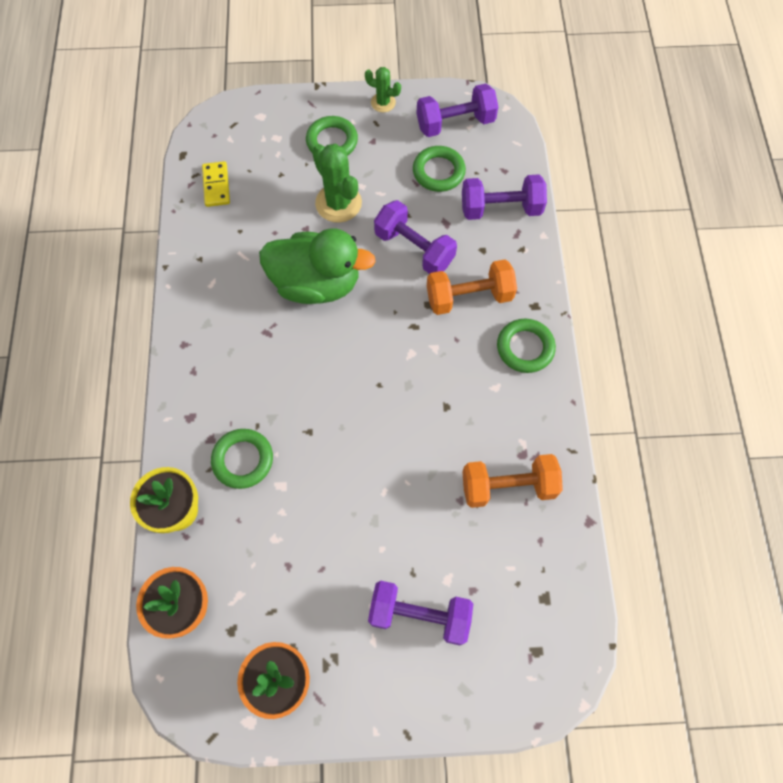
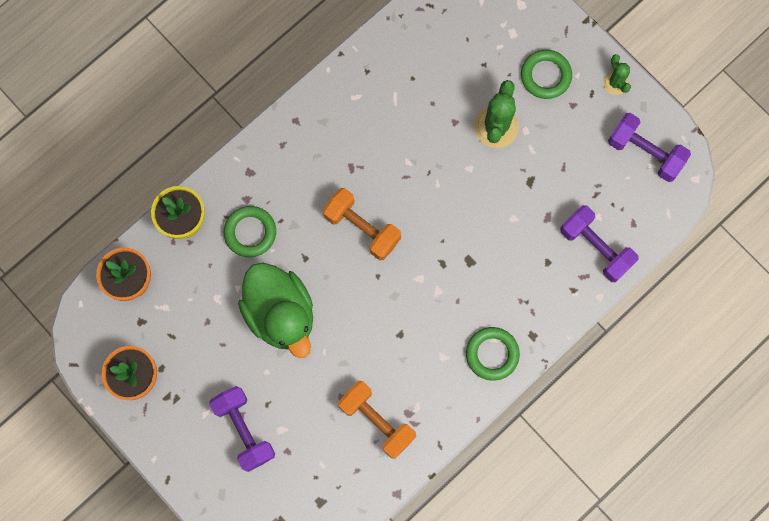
camera: 50 degrees right, 10 degrees up
yellow domino [202,161,230,207] -> none
green duck [259,228,376,304] -> green duck moved to [238,263,313,358]
purple dumbbell [374,200,457,274] -> none
green ring [413,146,466,192] -> none
orange dumbbell [427,259,517,315] -> orange dumbbell moved to [323,188,401,260]

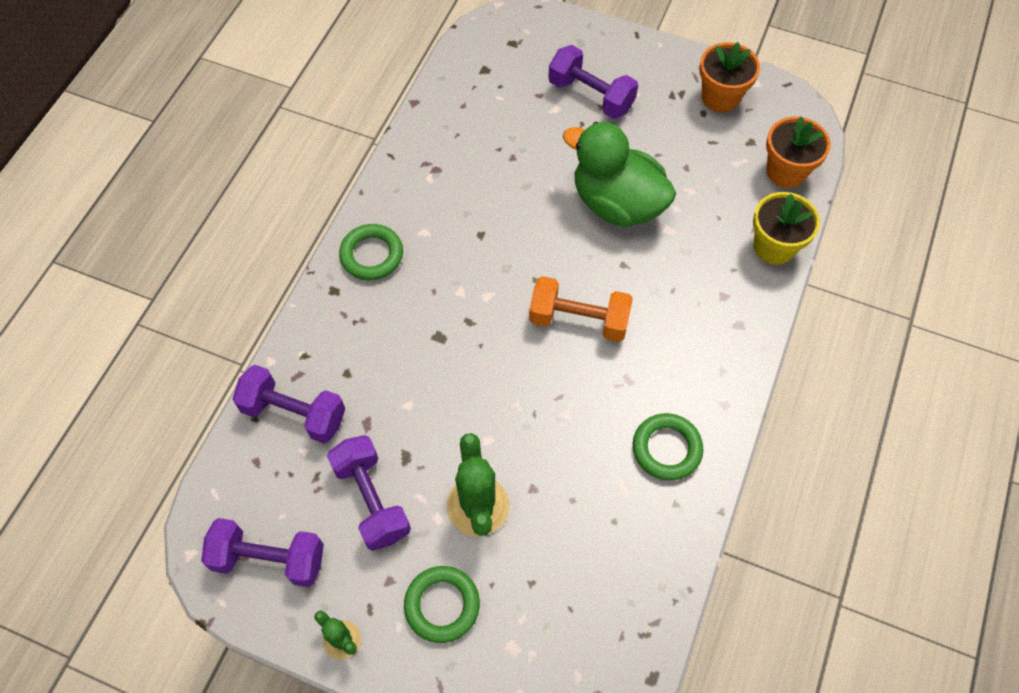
camera: 155 degrees right, 15 degrees down
green ring [224,206,276,257] -> green ring moved to [633,413,703,480]
orange dumbbell [338,381,416,459] -> none
none -> purple dumbbell [327,435,411,551]

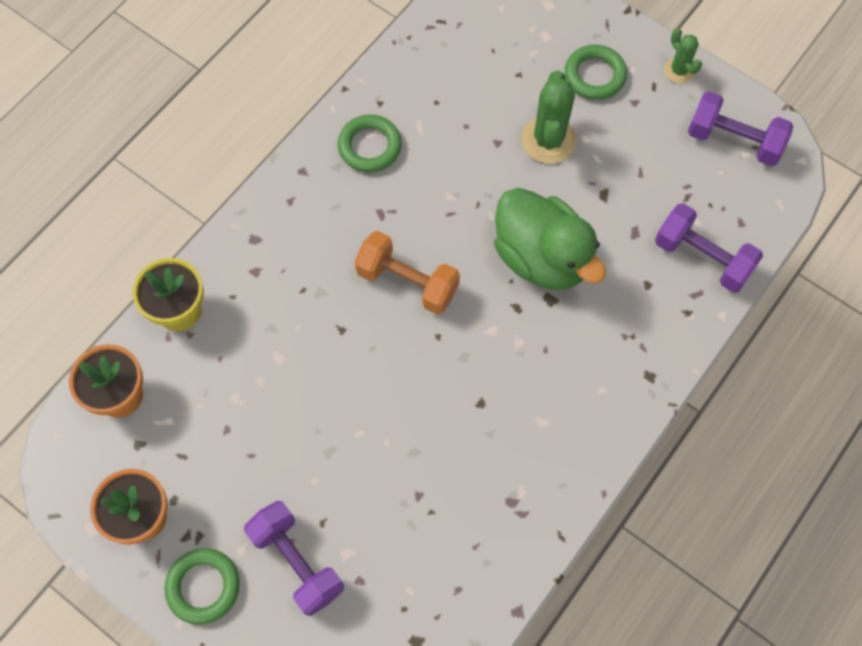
camera: 165 degrees left, 5 degrees up
purple dumbbell [327,435,411,551] -> none
green ring [339,224,403,280] -> green ring moved to [164,548,240,625]
green duck [563,122,676,227] -> green duck moved to [494,188,606,290]

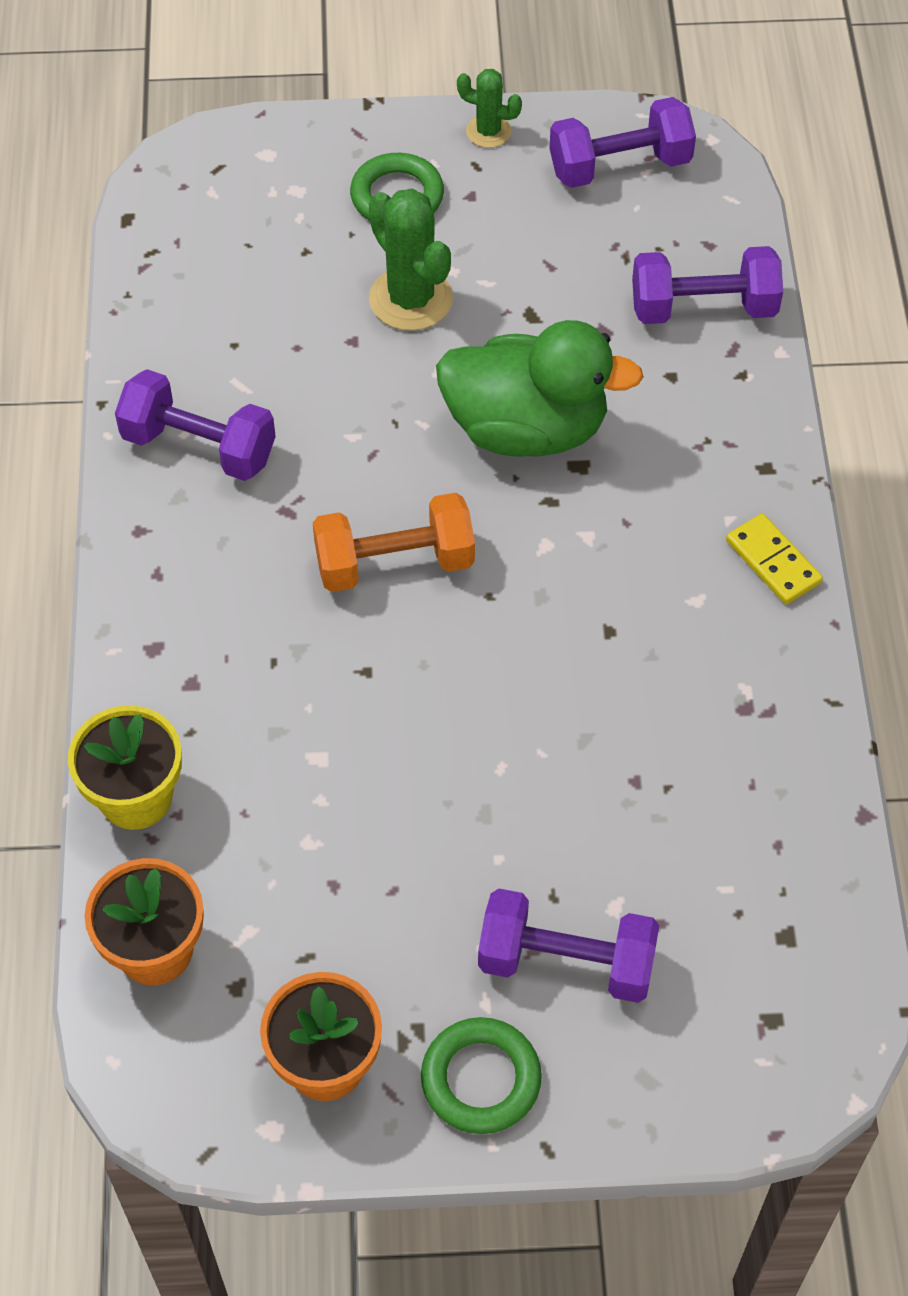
camera: 40 degrees left, 10 degrees down
green ring [337,115,402,173] -> purple dumbbell [115,369,276,481]
none -> yellow domino [726,513,823,604]

